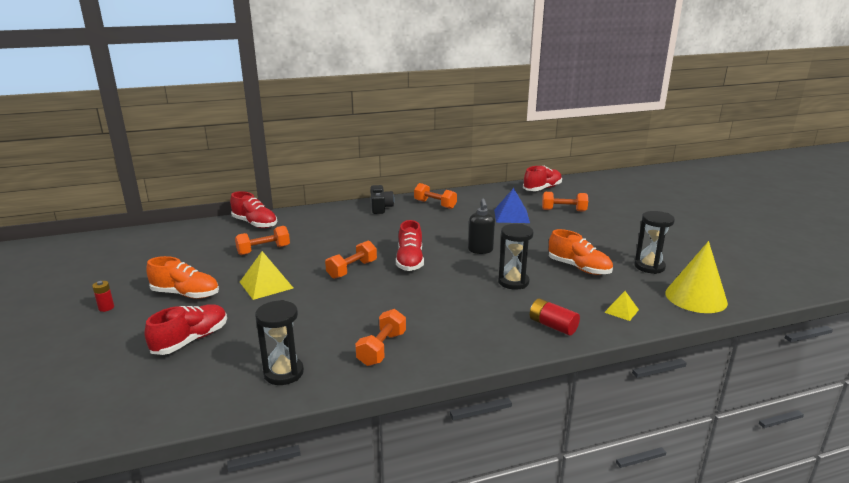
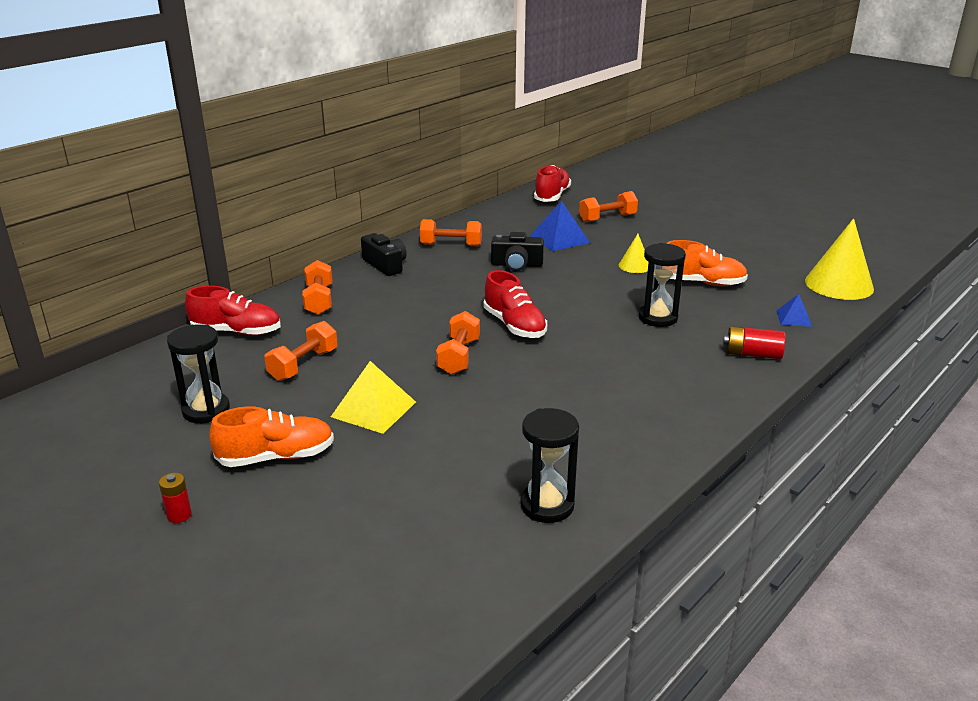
camera: 30 degrees left, 5 degrees up
red shoe [145,304,227,355] -> none
orange dumbbell [355,309,406,366] -> orange dumbbell moved to [302,260,332,315]
black soap dispenser [468,199,495,254] -> none
yellow pyramid [604,291,639,321] -> blue pyramid [776,294,812,327]
black hourglass [634,211,675,274] -> black hourglass moved to [167,324,230,423]
none -> black camera [491,232,544,271]
none -> yellow cone [619,234,649,273]

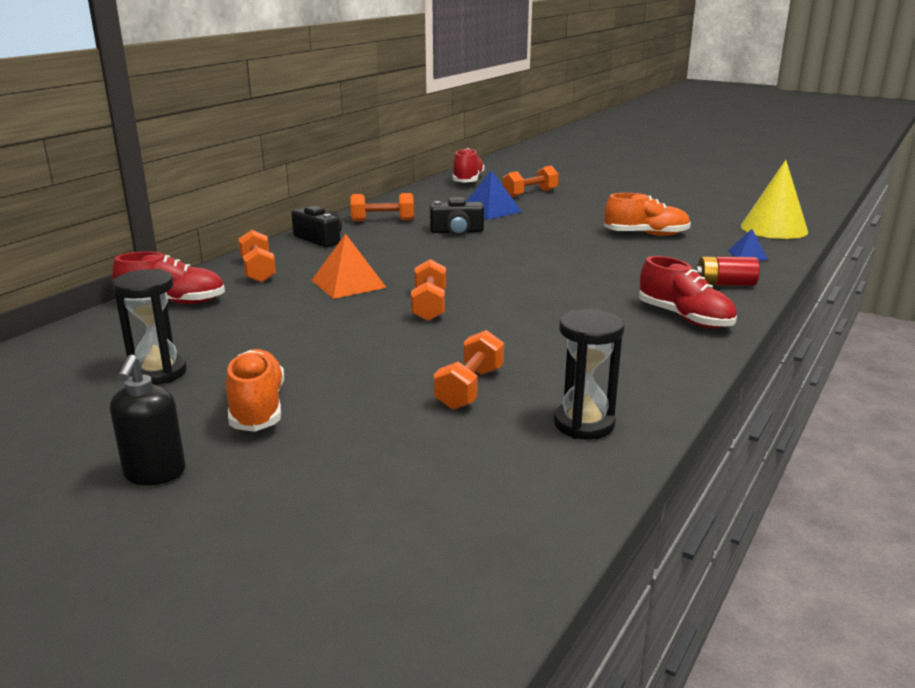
camera: 10 degrees left, 5 degrees down
red battery [159,473,192,523] -> black soap dispenser [110,355,186,485]
orange shoe [209,406,334,467] -> orange shoe turned 75 degrees counterclockwise [226,349,284,432]
orange dumbbell [264,321,338,381] -> orange dumbbell moved to [434,330,504,410]
yellow pyramid [331,361,416,434] -> none
red shoe [483,270,547,338] -> red shoe moved to [639,256,737,328]
yellow cone [619,234,649,273] -> none
black hourglass [638,243,686,327] -> none
none -> orange pyramid [311,234,387,299]

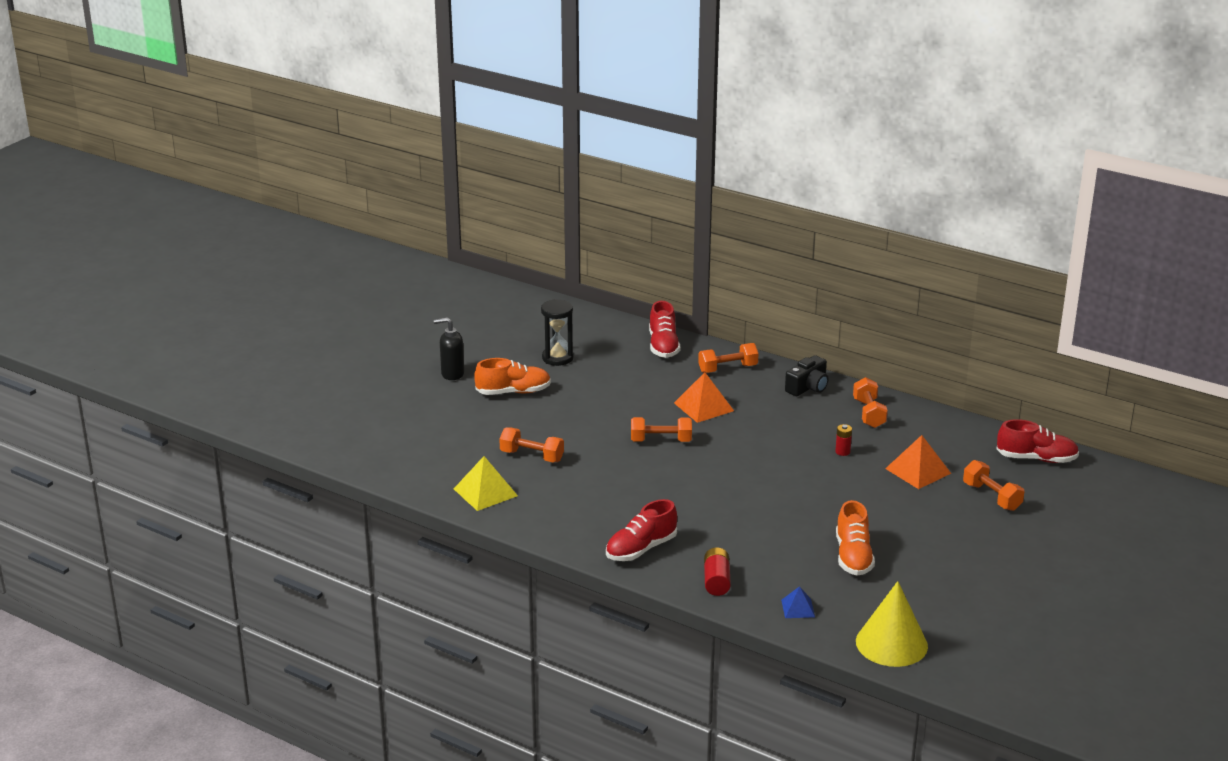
camera: 90 degrees right, 5 degrees up
black camera [430,197,484,236] -> red battery [835,424,852,456]
blue pyramid [466,170,522,220] -> orange pyramid [885,435,951,489]
black hourglass [554,309,625,440] -> yellow pyramid [454,456,518,511]

